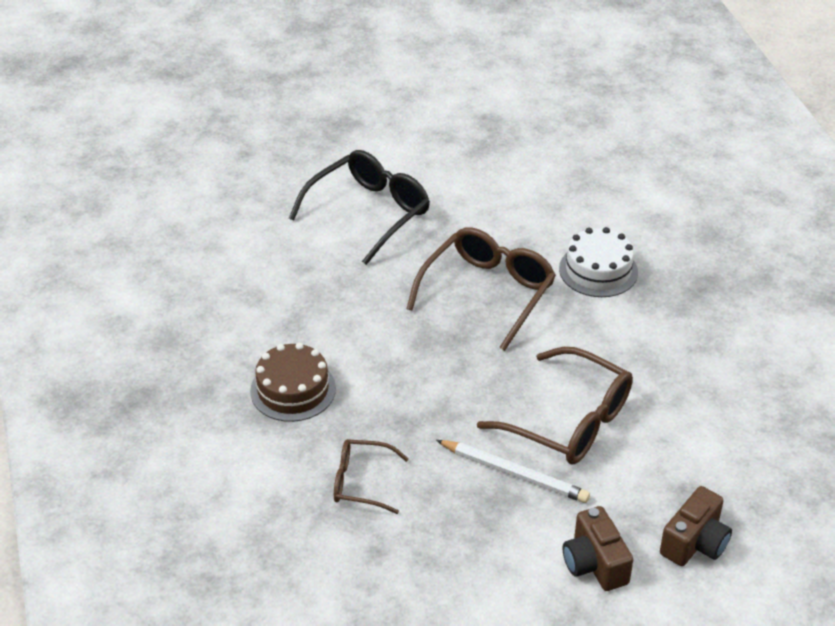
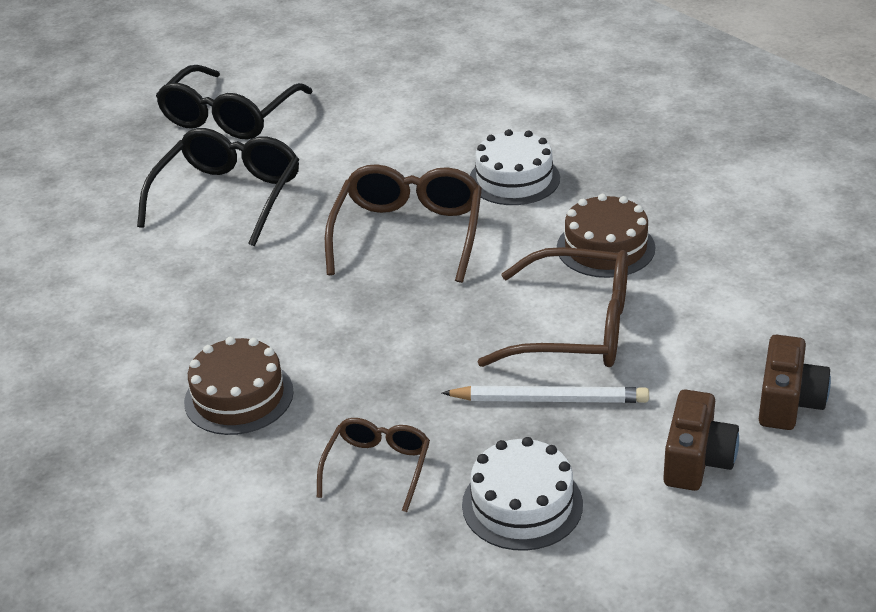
camera: 20 degrees left, 5 degrees down
brown glasses [334,439,409,514] -> brown glasses turned 120 degrees clockwise [317,418,430,512]
brown camera [563,506,633,591] -> brown camera turned 120 degrees counterclockwise [663,389,739,491]
none -> black glasses [156,65,313,139]
none -> white cake [462,437,583,551]
none -> brown cake [557,194,655,278]

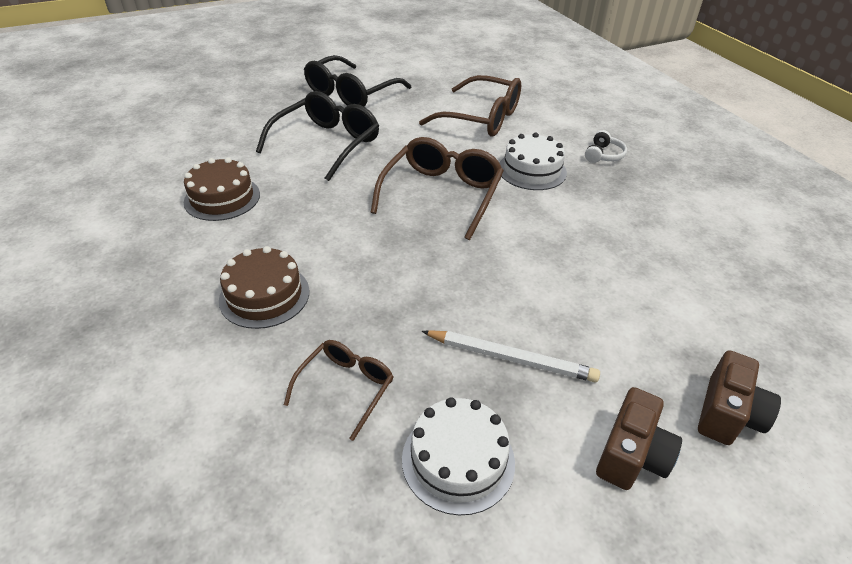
camera: 10 degrees right, 5 degrees up
brown glasses [477,247,628,367] -> brown glasses moved to [419,75,521,137]
brown cake [557,194,655,278] -> brown cake moved to [184,157,260,221]
none -> white headphones [585,130,627,163]

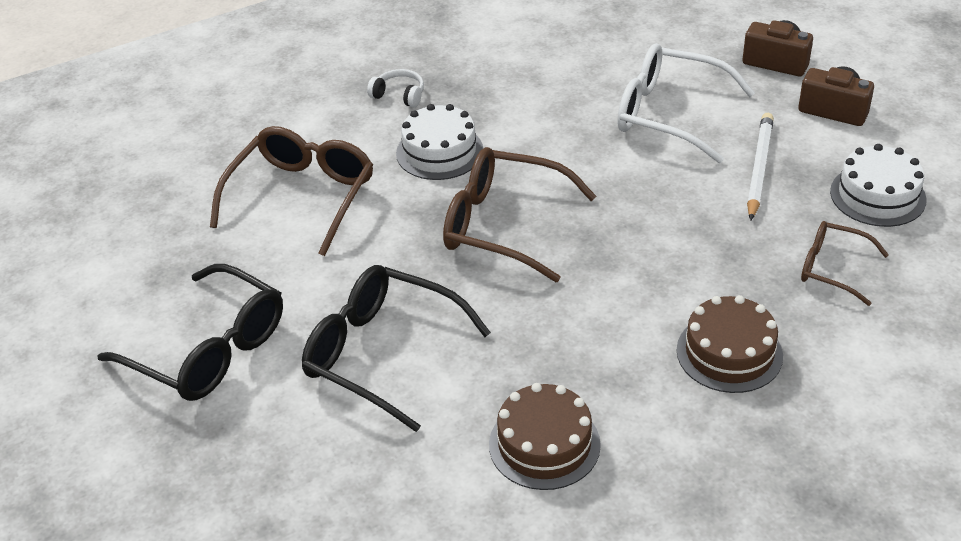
camera: 90 degrees left, 0 degrees up
none -> white glasses [617,43,755,163]

